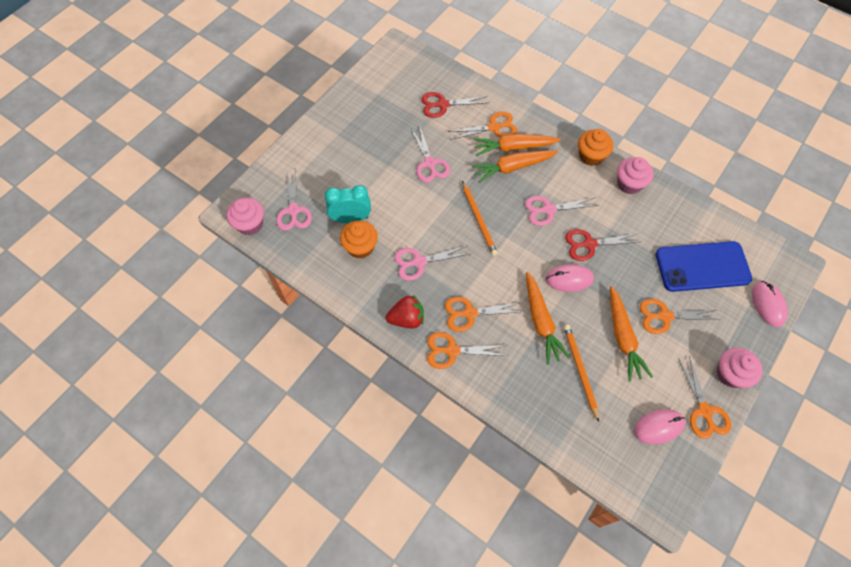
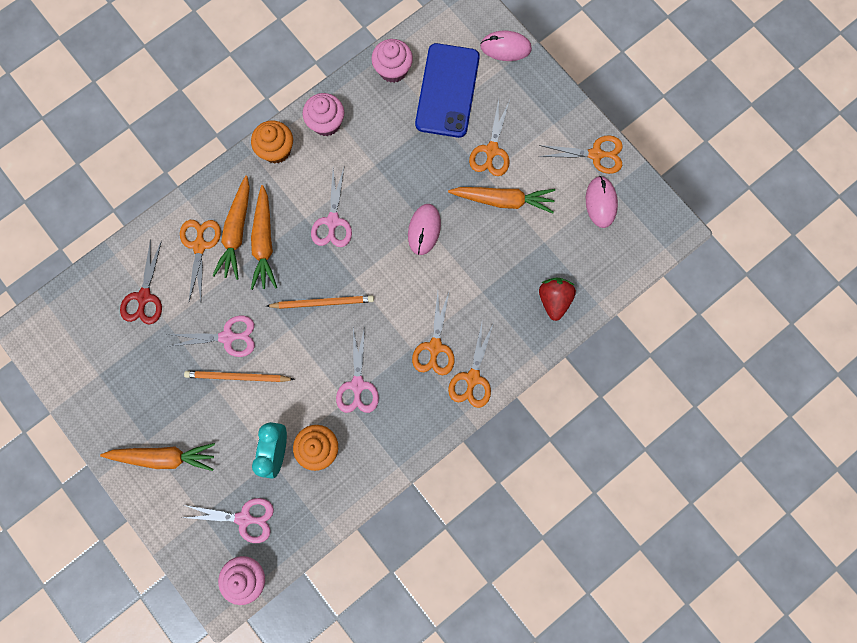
camera: 75 degrees left, 15 degrees up
red strawberry [386,295,424,328] -> red strawberry moved to [539,278,576,321]
orange carrot [526,272,570,364] -> orange carrot moved to [100,443,215,471]
orange pencil [564,325,599,422] -> orange pencil moved to [184,371,295,382]
red scissors [565,229,641,261] -> none
pink cupcake [717,348,763,388] -> pink cupcake moved to [371,39,413,83]

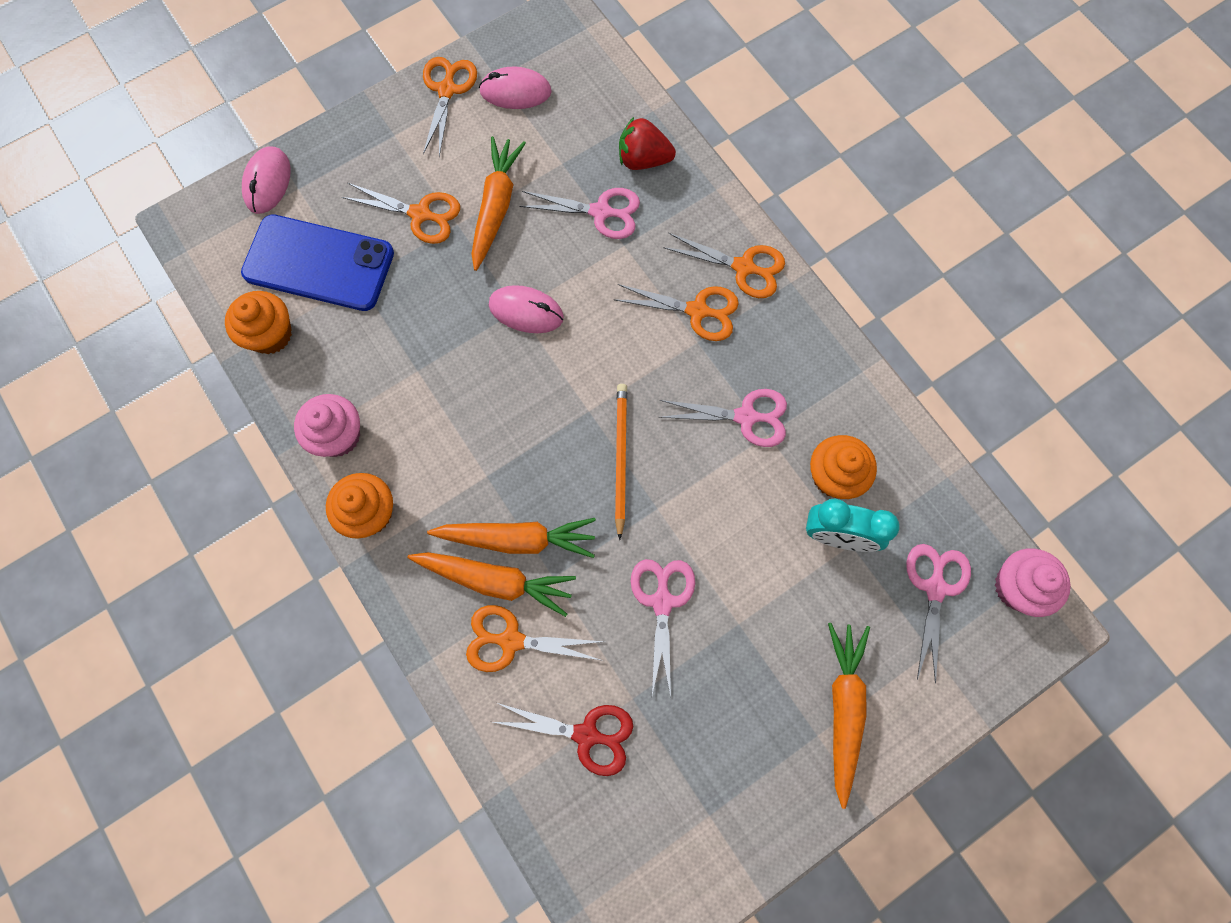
camera: 85 degrees left, 5 degrees down
orange pencil [184,371,295,382] -> none
pink scissors [311,168,352,247] -> pink scissors moved to [519,188,640,239]
pink cupcake [371,39,413,83] -> orange cupcake [225,291,292,354]

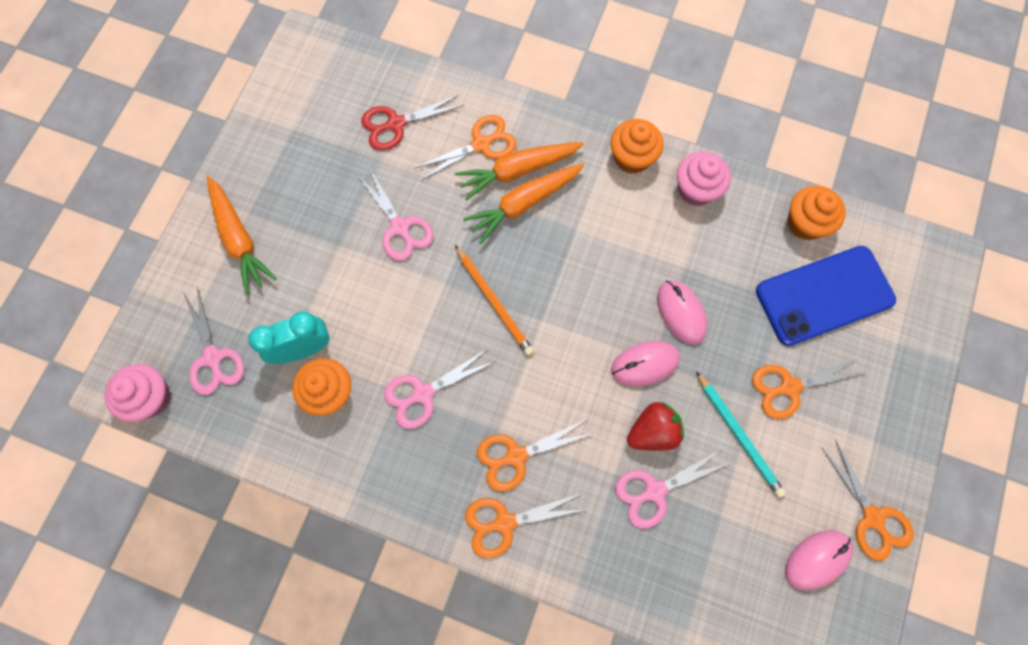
camera: 145 degrees right, 0 degrees up
pink mouse [242,146,291,214] -> pink mouse moved to [657,280,707,345]
orange carrot [472,136,526,271] -> turquoise pencil [696,371,786,498]
red strawberry [619,117,676,170] -> red strawberry moved to [627,402,684,451]

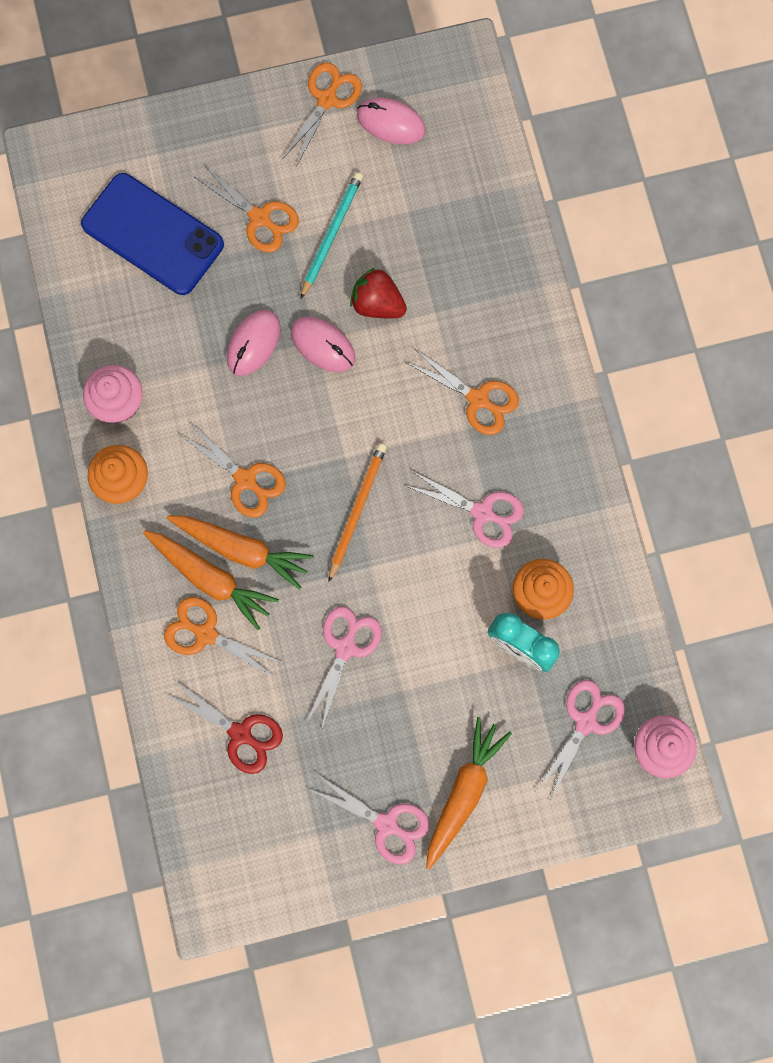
camera: 125 degrees left, 5 degrees up
orange scissors [465,493,587,558] -> orange scissors moved to [179,422,286,518]
pink scissors [615,449,730,529] -> pink scissors moved to [309,774,430,865]
orange cupcake [787,186,846,240] -> none

